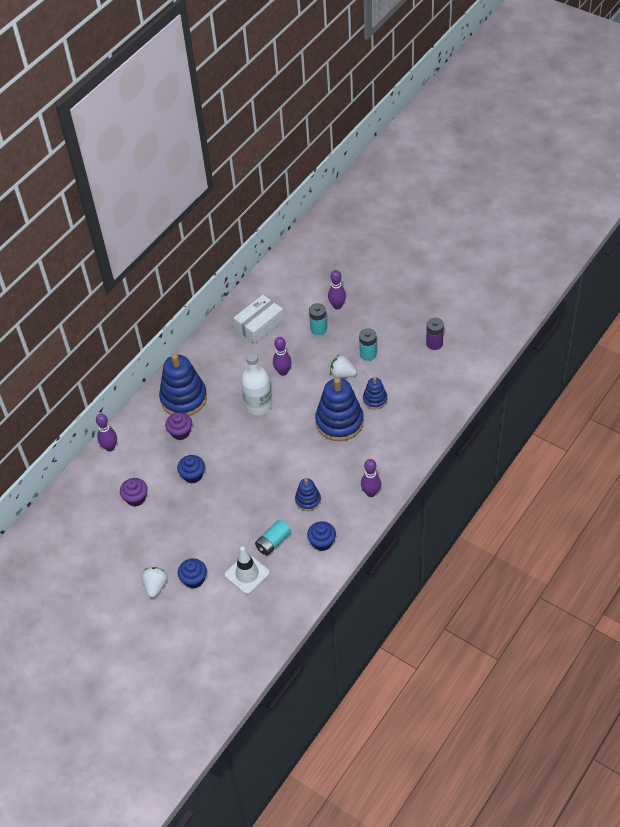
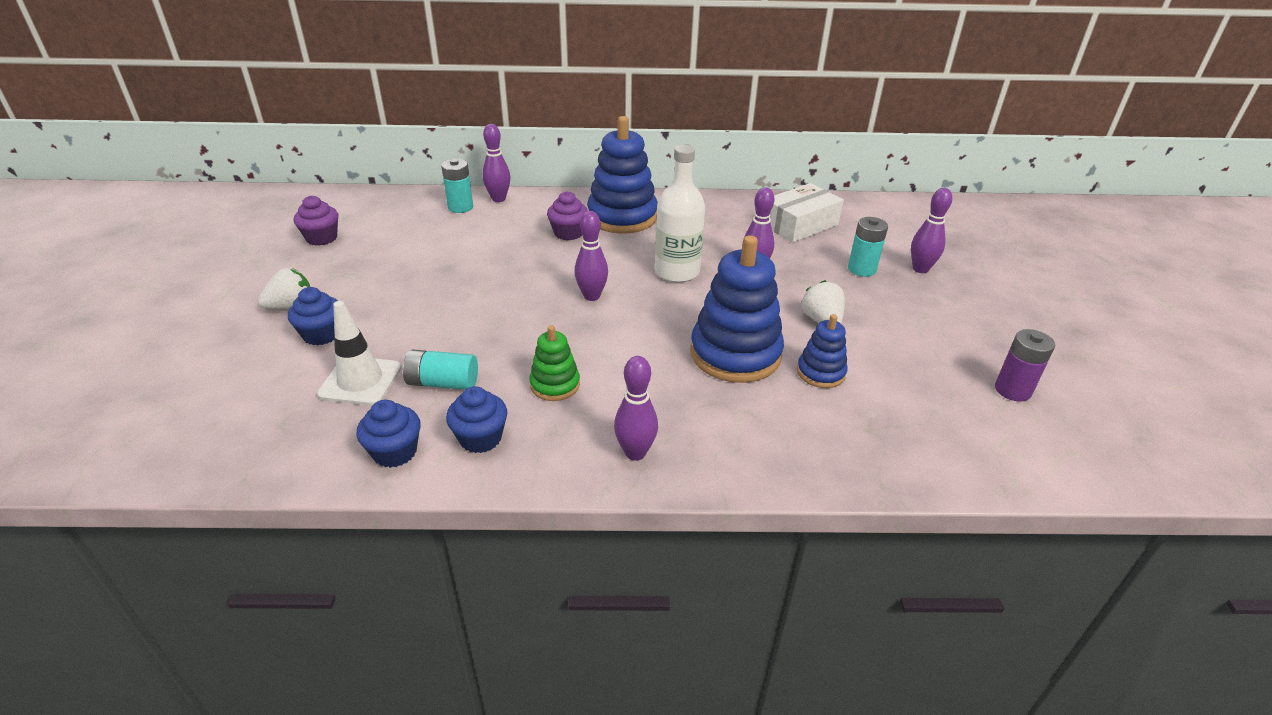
camera: 50 degrees right, 15 degrees down
purple cupcake [120,478,148,507] -> purple cupcake moved to [294,195,338,246]
blue cupcake [177,455,205,483] -> blue cupcake moved to [356,400,421,468]
white box [234,295,284,344] -> white box turned 45 degrees counterclockwise [769,183,844,243]
blue stacking toy [295,478,321,511] -> green stacking toy [529,325,580,401]
turquoise battery [359,328,377,361] -> turquoise battery moved to [441,159,473,213]
none -> purple bowling pin [574,211,608,301]

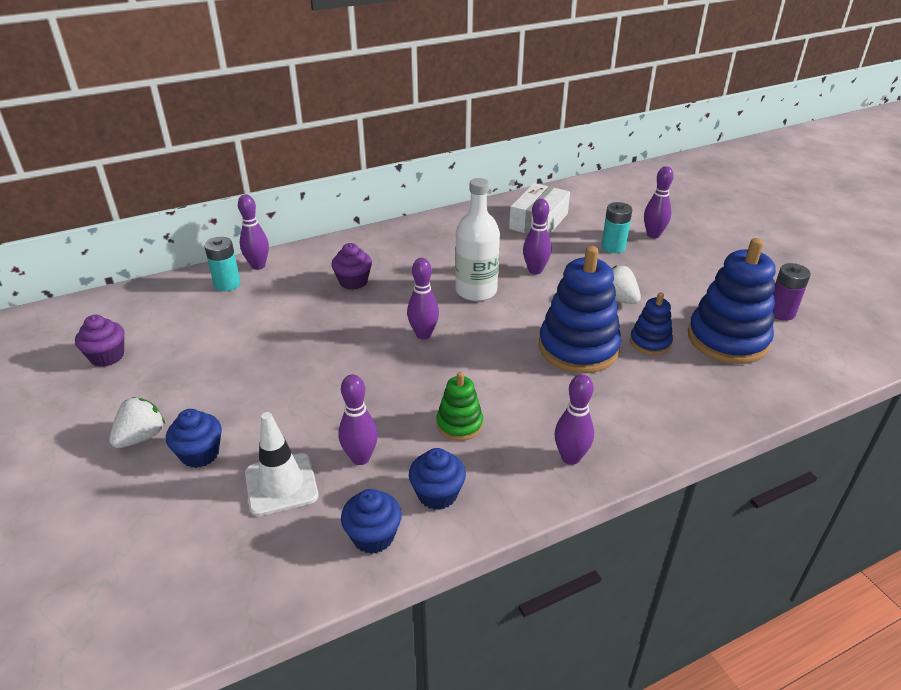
camera: 25 degrees left, 0 degrees up
turquoise battery [402,349,478,390] -> purple bowling pin [339,375,378,465]
blue stacking toy [587,116,658,234] -> blue stacking toy moved to [688,238,776,364]

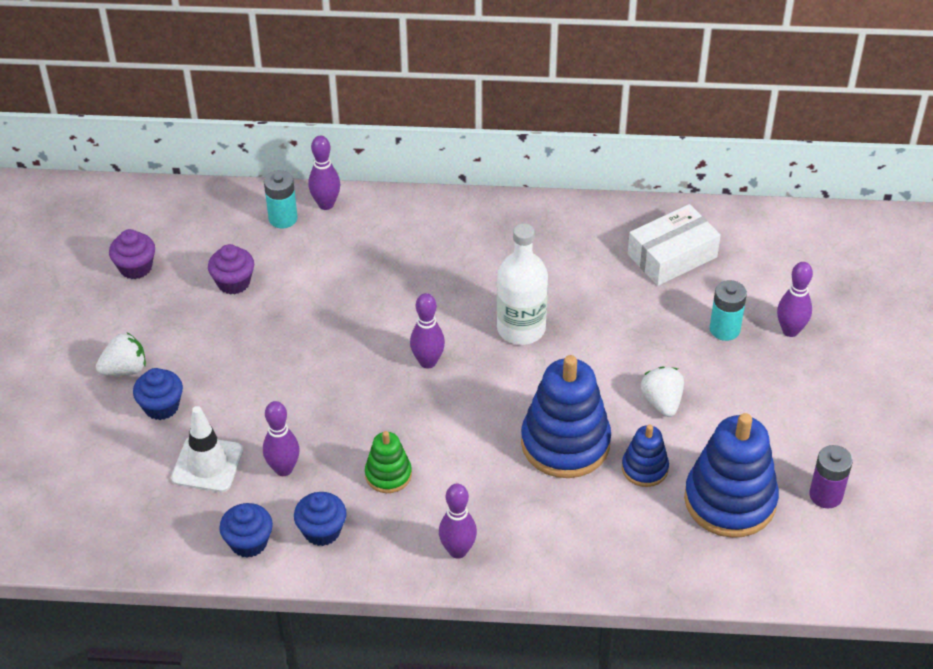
camera: 30 degrees right, 10 degrees up
purple cupcake [331,243,372,290] -> purple cupcake moved to [208,244,254,295]
purple bowling pin [523,199,551,274] -> none

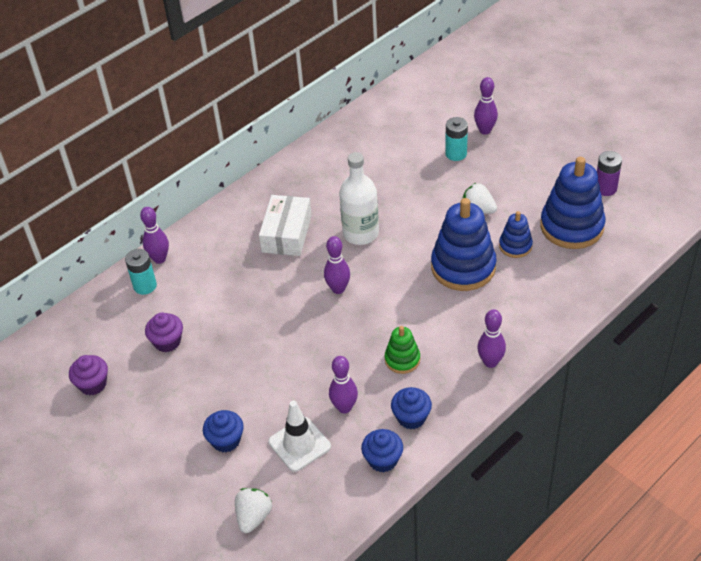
camera: 45 degrees left, 0 degrees up
white strawberry [96,333,146,376] -> white strawberry moved to [235,488,272,533]
white box [628,204,721,286] -> white box moved to [259,195,312,256]

